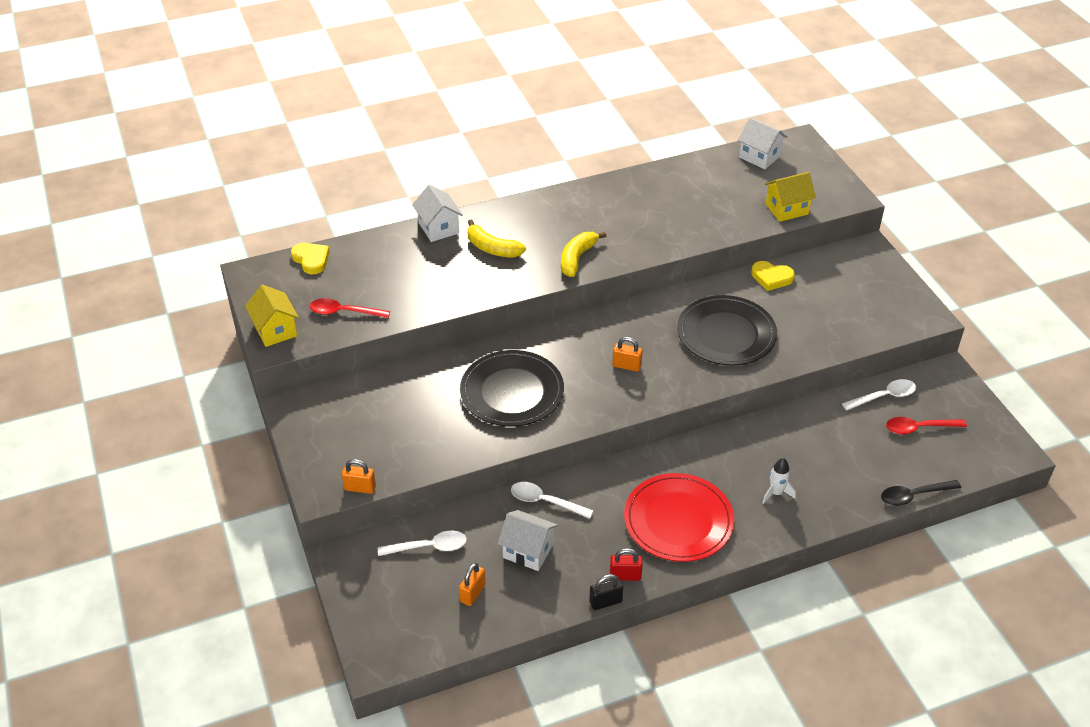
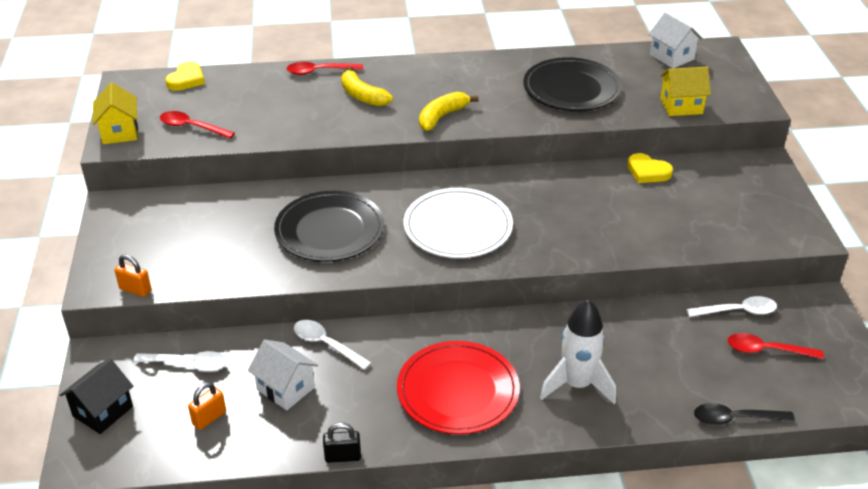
camera: 15 degrees right, 5 degrees down
yellow heart [291,243,330,274] -> yellow heart turned 45 degrees clockwise [165,61,205,91]
white house [412,185,463,242] -> red spoon [287,62,363,75]
red padlock [610,548,643,581] -> none
orange padlock [612,337,642,372] -> white plate [404,188,513,258]
black plate [677,295,777,365] -> black plate moved to [523,57,622,111]
white rocket [762,458,796,504] -> white rocket [540,299,616,404], size x1.91
none -> black house [60,358,133,434]

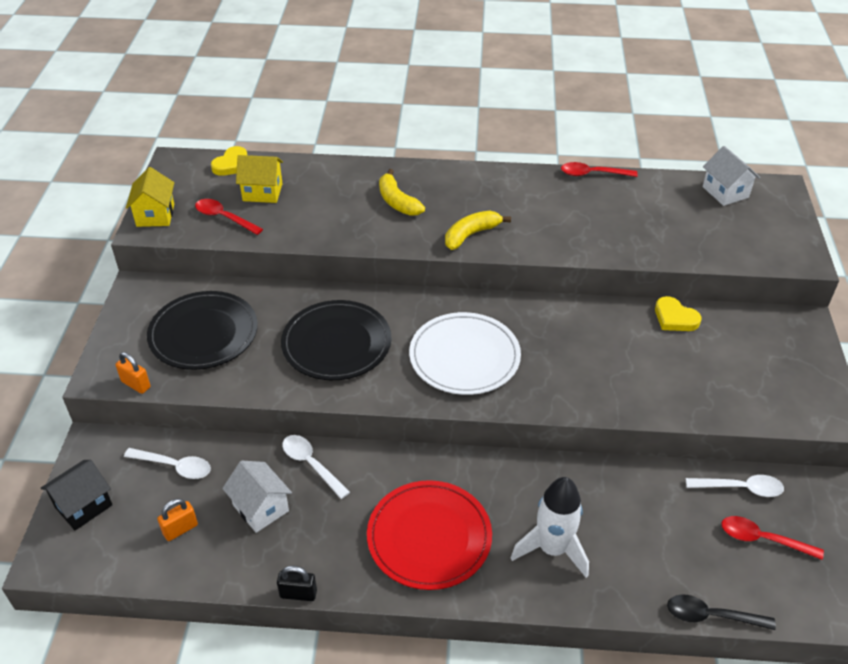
camera: 10 degrees right, 5 degrees up
red spoon [287,62,363,75] -> red spoon moved to [561,162,638,177]
black plate [523,57,622,111] -> black plate moved to [147,291,258,370]
yellow house [660,67,711,116] -> yellow house moved to [236,155,283,203]

